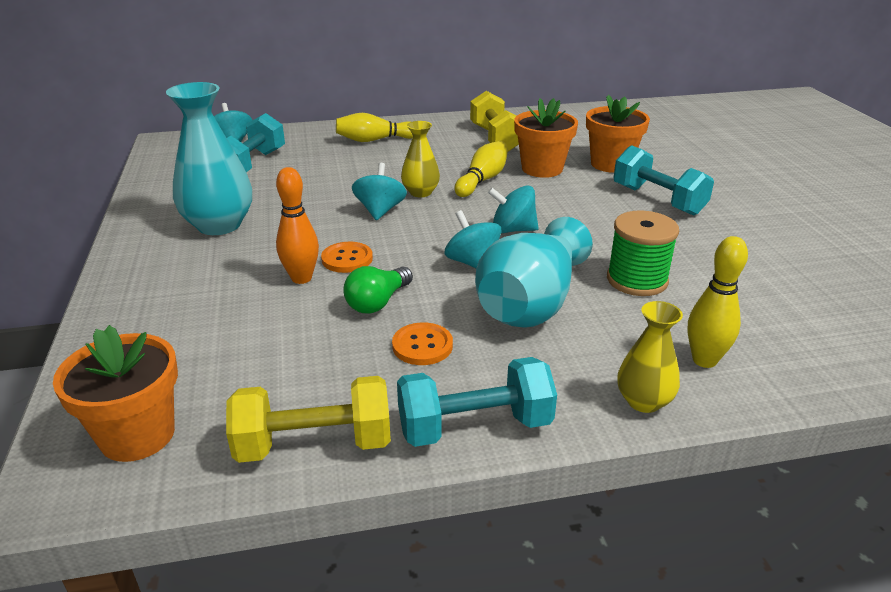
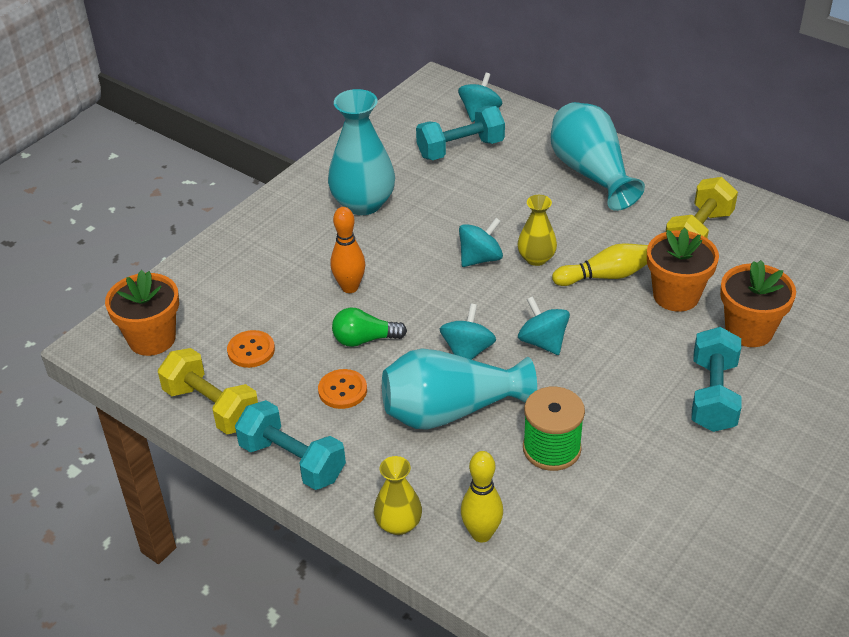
camera: 50 degrees right, 10 degrees up
orange button [321,242,373,273] -> orange button moved to [227,330,275,368]
yellow bowling pin [336,113,413,142] -> turquoise vase [551,102,645,211]

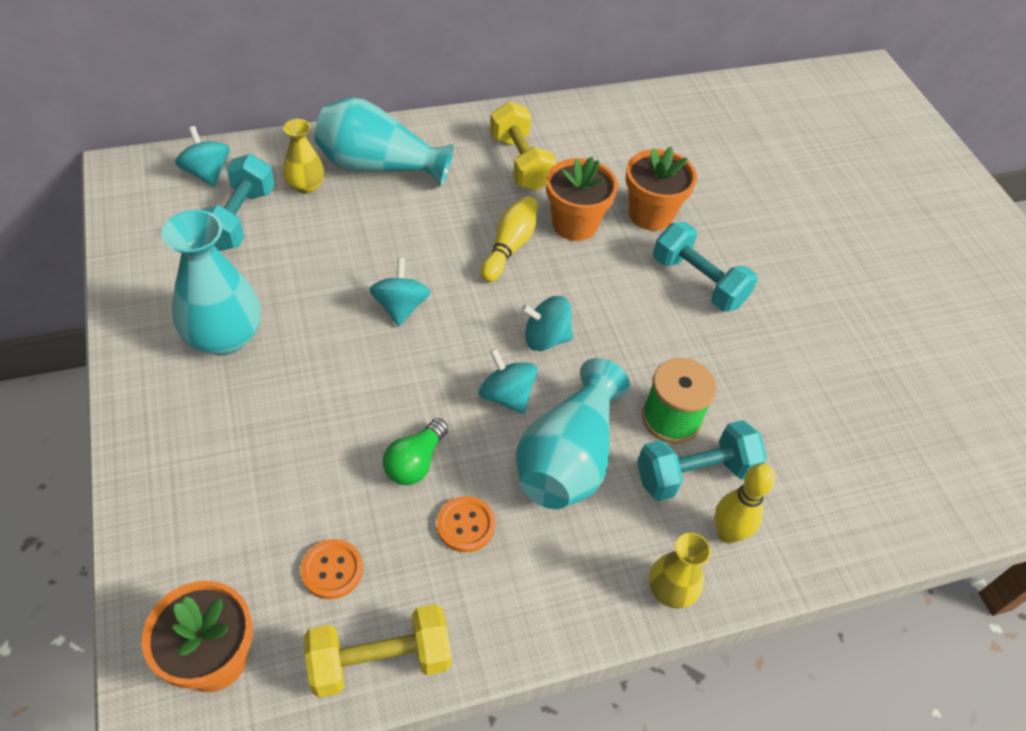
camera: 60 degrees left, 10 degrees up
turquoise dumbbell [235,400,346,490] -> turquoise dumbbell moved to [637,420,767,501]
orange bowling pin [330,207,365,293] -> none
yellow vase [517,195,557,266] -> yellow vase moved to [283,119,324,194]

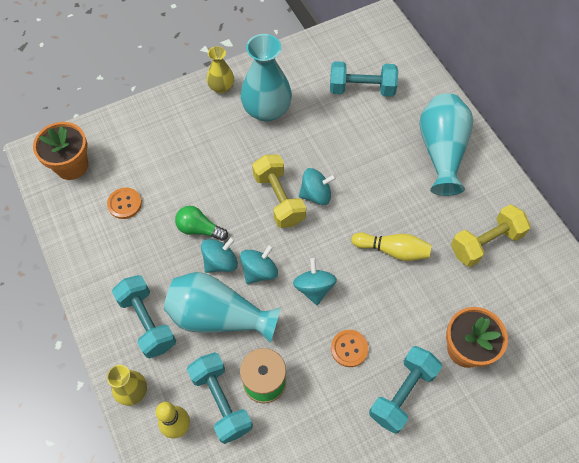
camera: 85 degrees right, 10 degrees up
turquoise spinning top [175,126,230,187] -> turquoise spinning top moved to [201,237,238,273]
yellow vase [283,119,324,194] -> yellow vase moved to [207,46,234,93]
yellow dumbbell [304,604,451,698] -> yellow dumbbell moved to [252,154,306,228]
orange button [437,496,495,552] -> orange button moved to [331,330,369,367]
orange flower pot [546,157,618,241] -> none
none -> turquoise dumbbell [112,275,176,359]

